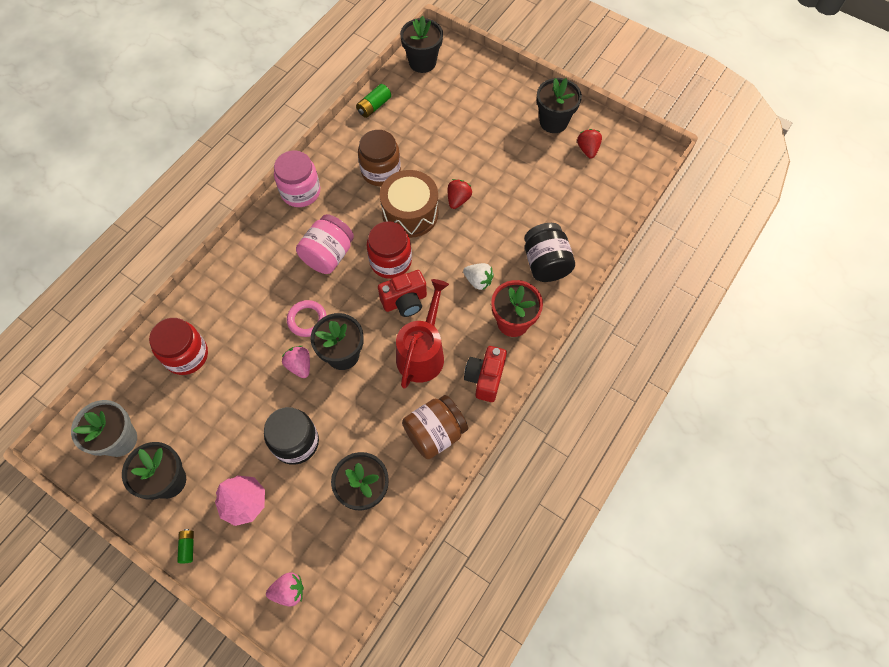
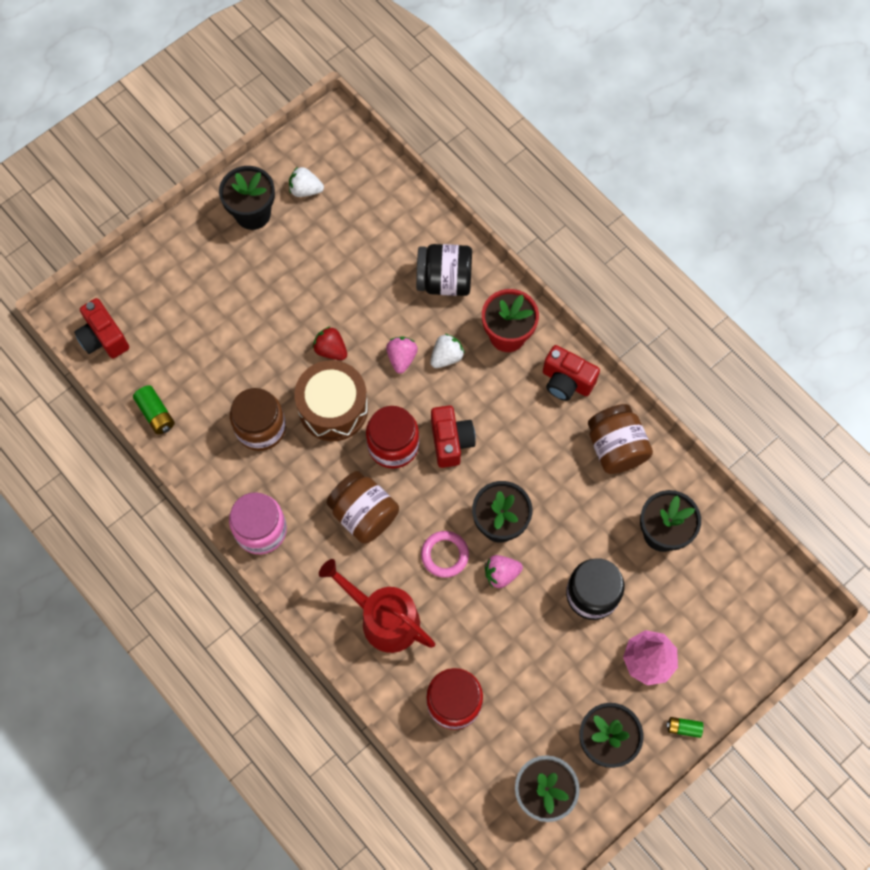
camera: 75 degrees left, 5 degrees up
pink strawberry [266,572,304,607] -> pink strawberry moved to [386,337,418,374]
pink jar [296,214,354,274] -> brown jar [326,471,399,544]
red watering can [396,279,449,389] -> red watering can moved to [319,559,435,653]
black flower pot [400,16,443,73] -> red camera [74,298,129,359]
red strawberry [577,129,602,158] -> white strawberry [289,167,324,197]

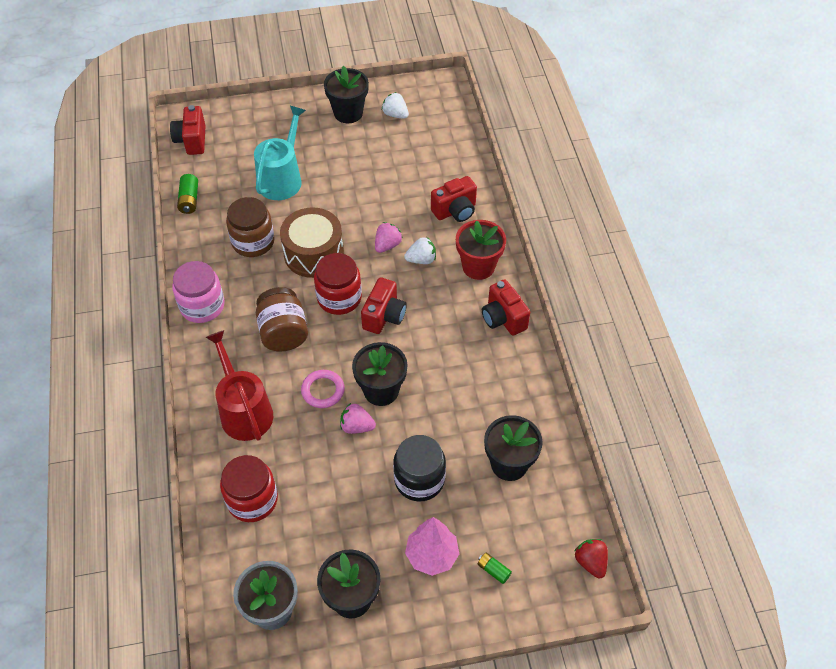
camera: 30 degrees right, 15 degrees down
red strawberry [312,326,347,360] -> red strawberry moved to [575,539,608,579]
black jar [416,244,472,296] -> red camera [431,176,477,222]
brown jar [588,404,653,474] -> none
green battery [666,717,703,738] -> green battery moved to [477,553,512,584]
none -> turquoise watering can [254,106,306,200]

